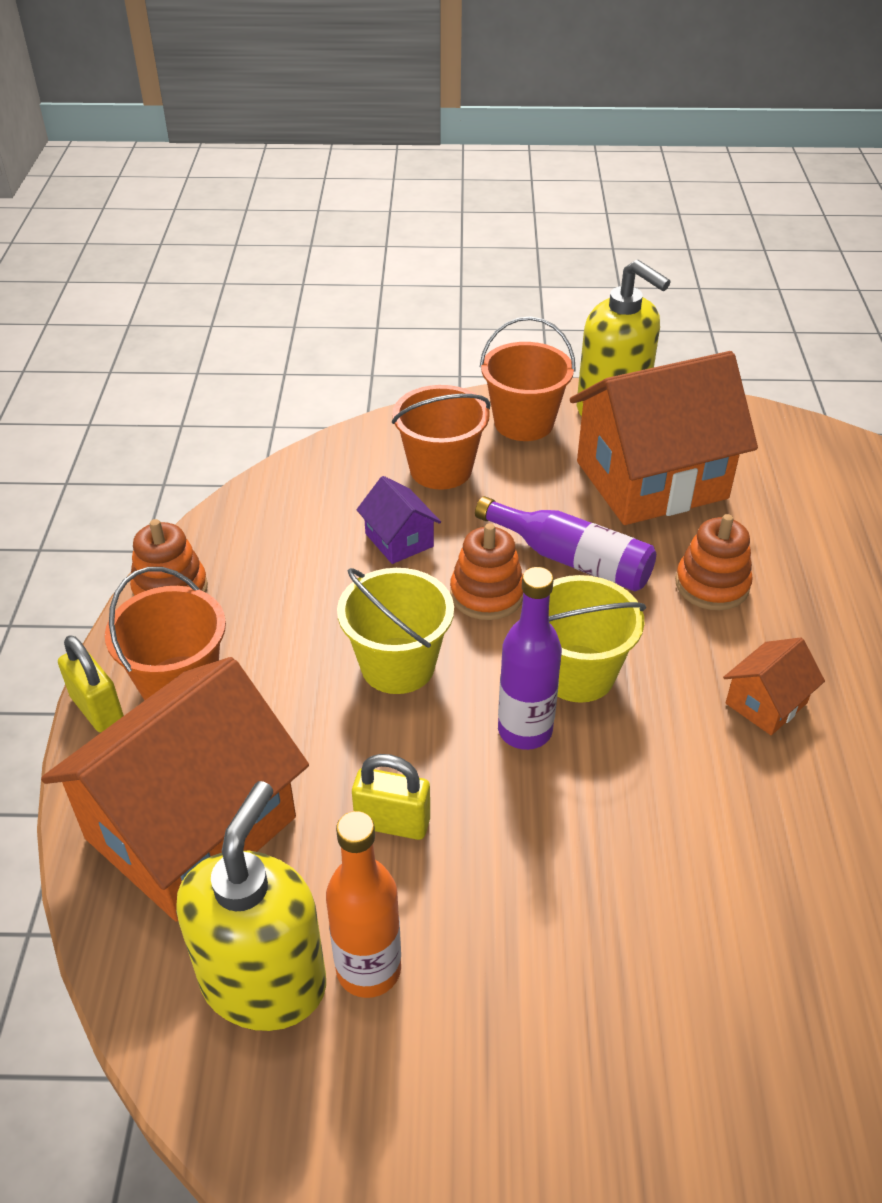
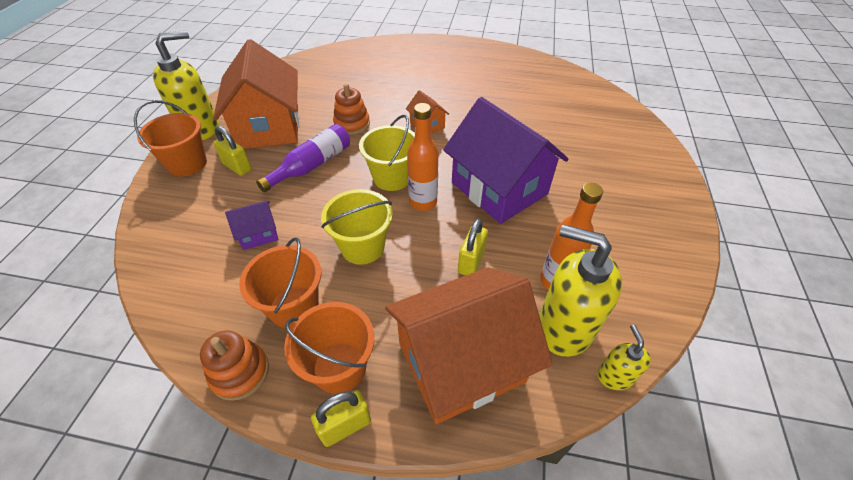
camera: 80 degrees left, 5 degrees up
orange house [41,657,309,922] -> orange house turned 75 degrees counterclockwise [385,267,553,424]
orange bucket [392,385,491,490] -> orange bucket moved to [239,237,321,328]
orange stacking toy [450,523,523,620] -> none
purple bottle [498,567,562,750] -> orange bottle [407,103,438,211]
none -> yellow padlock [213,126,252,176]
none -> purple house [443,97,569,224]
none -> yellow soap dispenser [597,325,651,390]

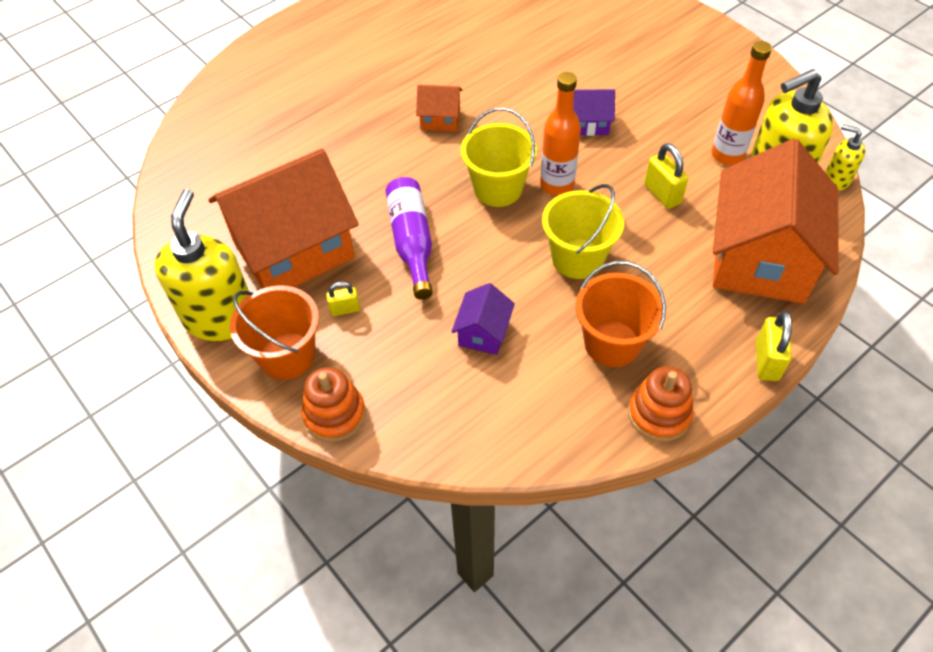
camera: 50 degrees left, 5 degrees up
orange house [213,39,299,149] -> orange house turned 60 degrees counterclockwise [208,148,359,289]
yellow padlock [213,126,252,176] -> yellow padlock [326,281,360,316], size x0.64
orange bucket [284,302,374,394] -> none
orange stacking toy [333,84,370,135] -> orange stacking toy moved to [302,367,366,442]
purple house [443,97,569,224] -> purple house [573,89,615,136], size x0.43

